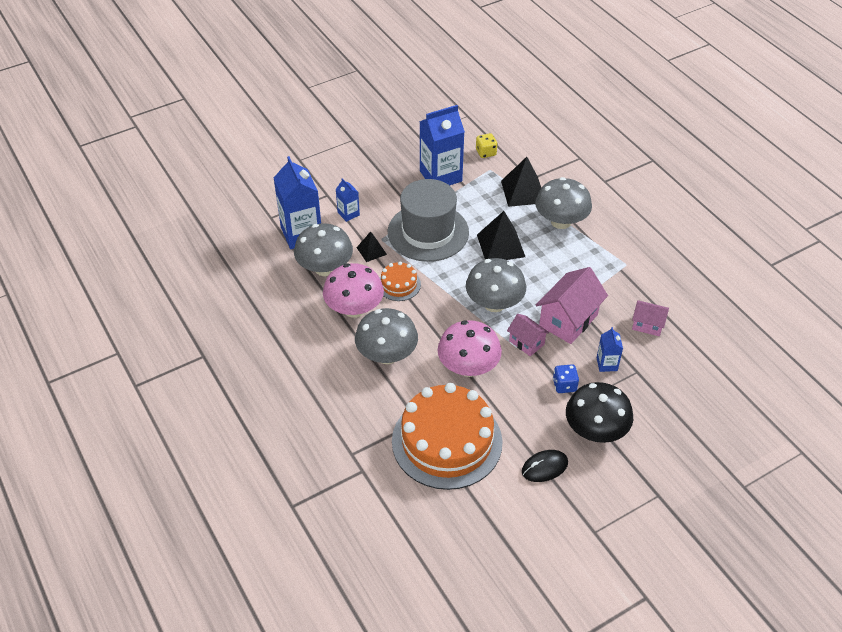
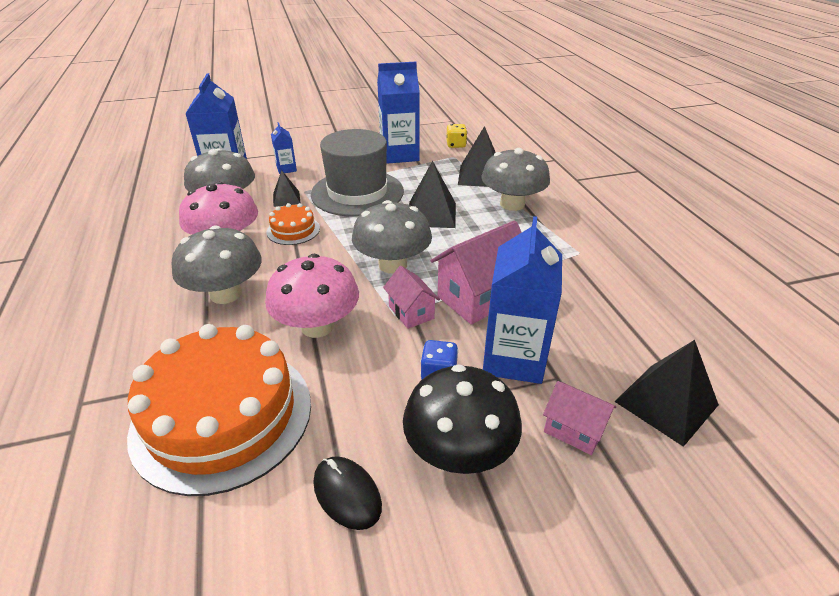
camera: 15 degrees right, 10 degrees down
black mouse [522,450,568,482] -> black mouse turned 60 degrees clockwise [313,456,382,530]
blue carton [597,327,623,372] -> blue carton [483,216,562,384], size x2.06
pink house [632,300,669,336] -> pink house moved to [543,381,616,455]
none -> black pyramid [614,340,719,447]

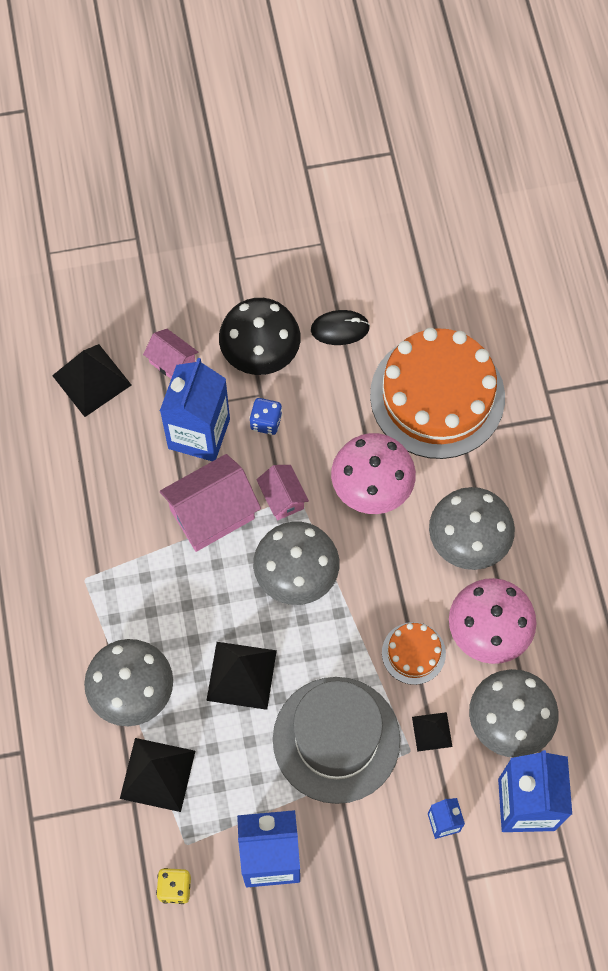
camera: 175 degrees left, 30 degrees up
black mouse [313,456,382,530] -> black mouse turned 60 degrees counterclockwise [311,310,370,345]

